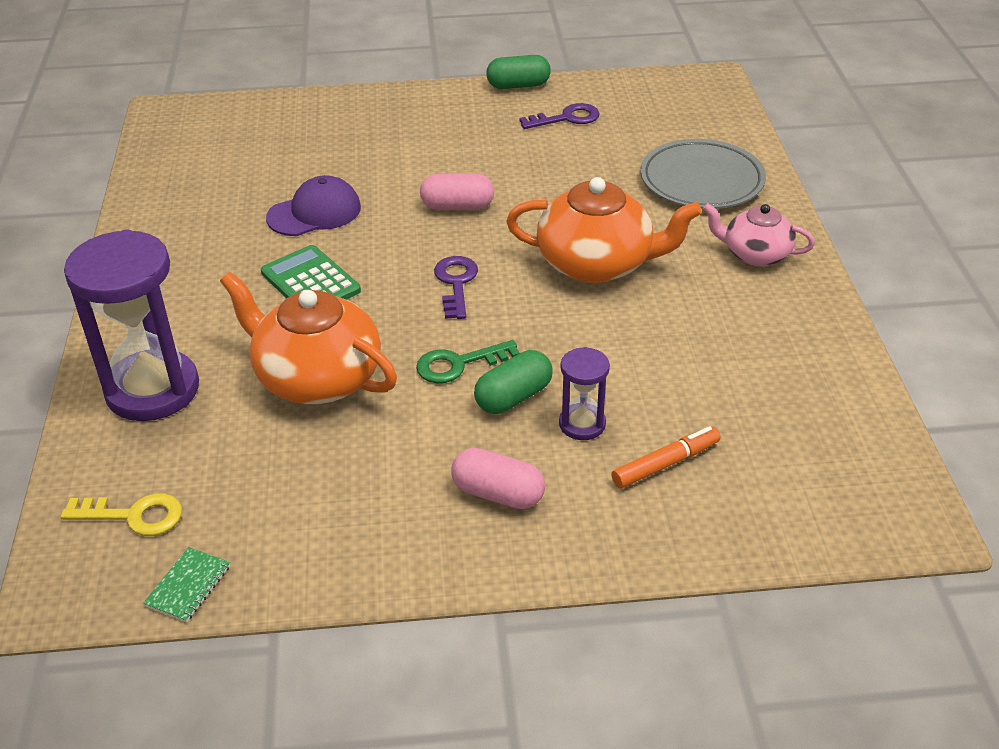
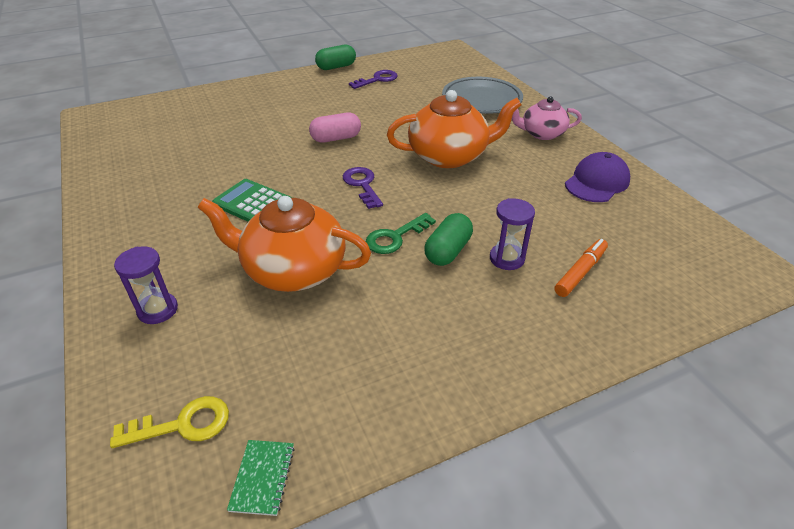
camera: 20 degrees left, 0 degrees up
purple hourglass [64,229,199,421] -> purple hourglass [114,246,178,324], size x0.49
purple cap [266,175,361,236] -> purple cap moved to [565,152,630,202]
pink capsule [451,448,545,509] -> none

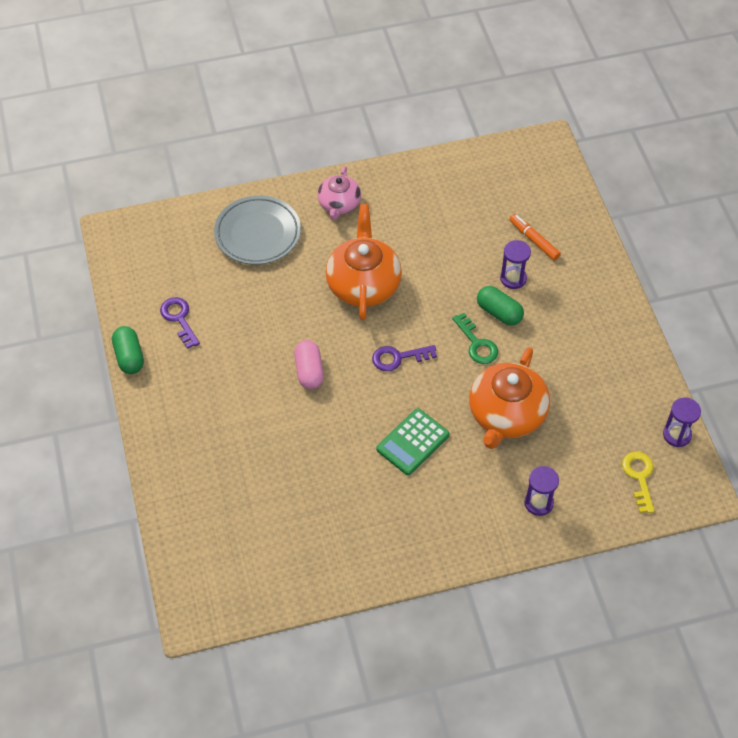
camera: 80 degrees left, 15 degrees up
green notebook [227,440,295,516] -> purple hourglass [663,397,701,447]
purple cap [565,152,630,202] -> none

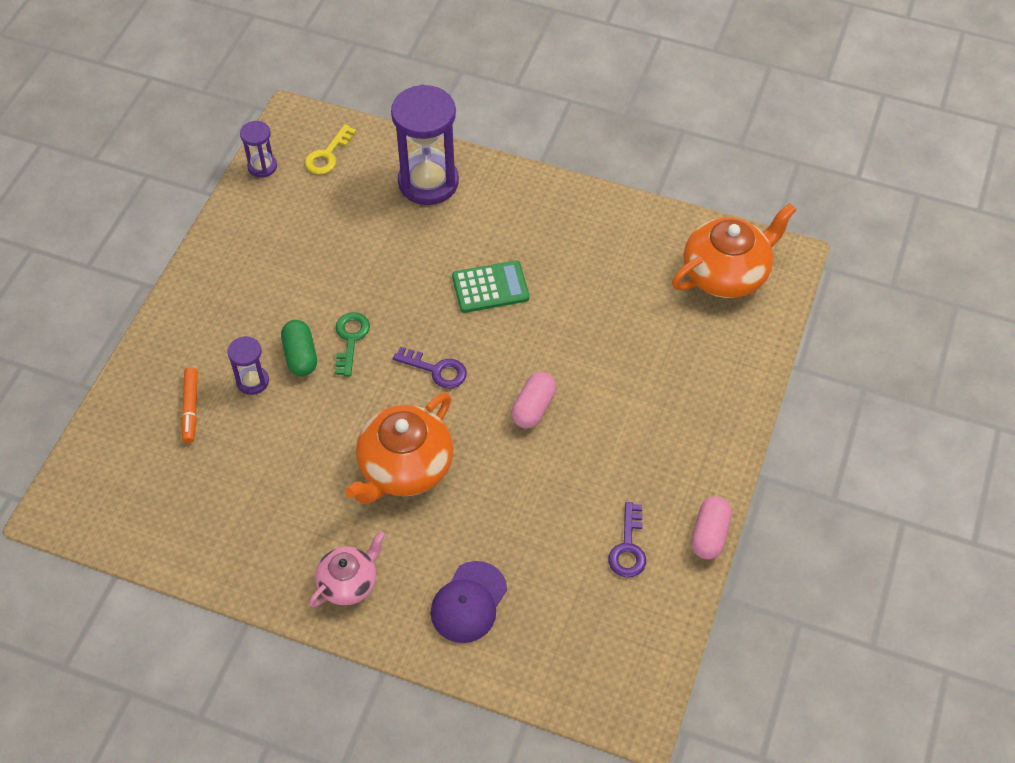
camera: 145 degrees left, 0 degrees up
green capsule [112,326,144,374] -> pink capsule [691,496,732,560]
grey plate [214,195,301,265] -> purple cap [431,561,507,643]
orange teapot [469,347,550,449] -> orange teapot moved to [672,203,797,298]
purple hourglass [524,466,559,516] -> purple hourglass [391,84,459,205], size x2.05

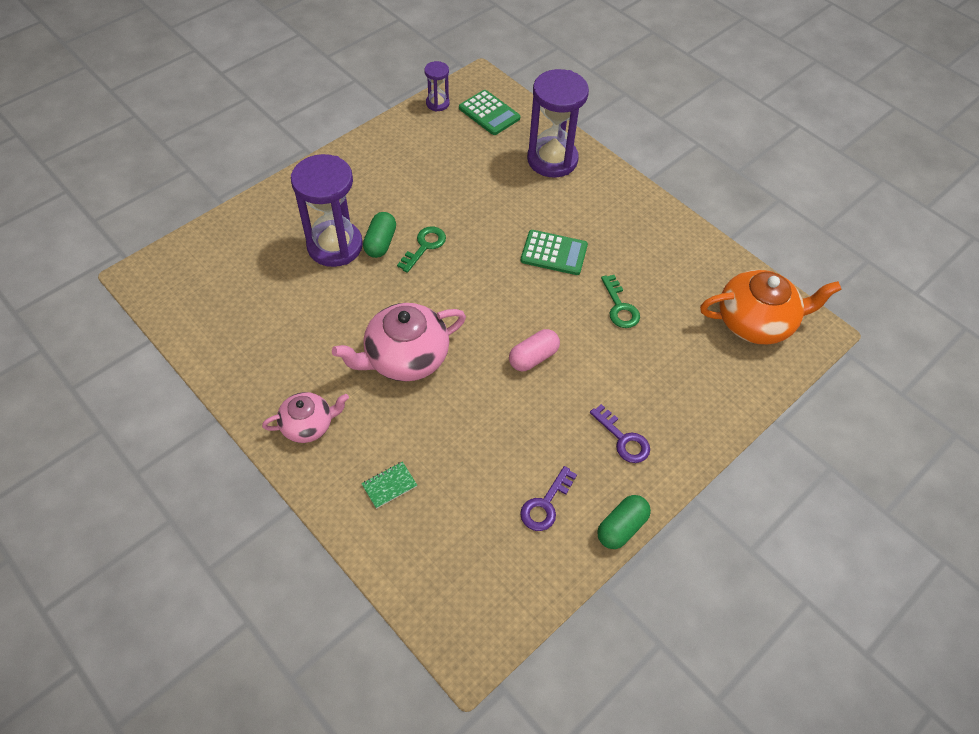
camera: 25 degrees right, 0 degrees up
orange marker [181,367,198,443] -> none
purple hourglass [227,336,269,395] -> purple hourglass [291,154,363,267], size x2.05
yellow key [305,124,356,174] -> green calculator [459,90,520,135]
orange teapot [345,392,453,504] -> pink teapot [332,303,466,381]
purple key [393,347,467,388] -> purple key moved to [590,404,650,463]
purple cap [431,561,507,643] -> green notebook [361,461,417,509]
pink capsule [691,496,732,560] -> green capsule [597,495,651,549]
none -> green key [601,275,640,328]

